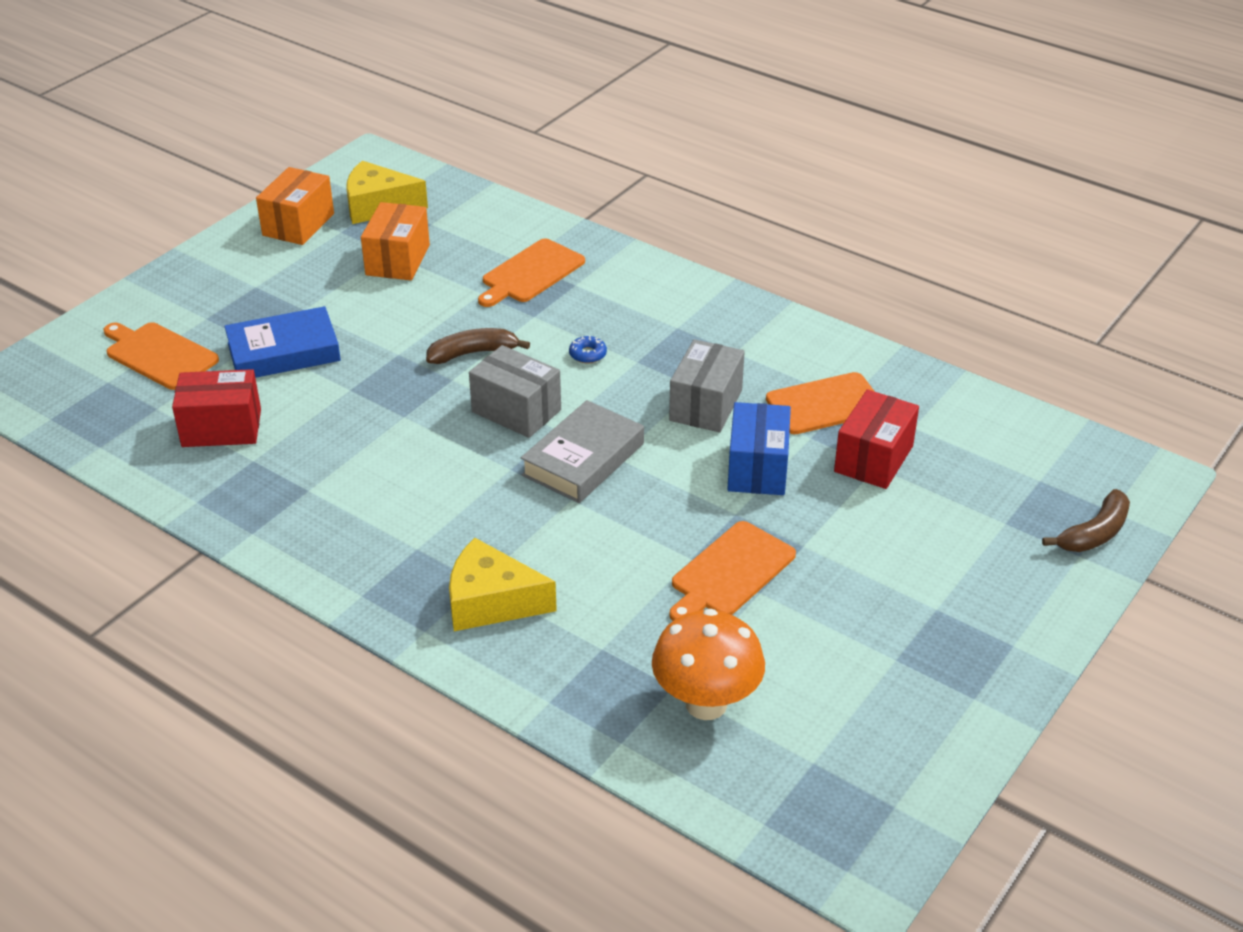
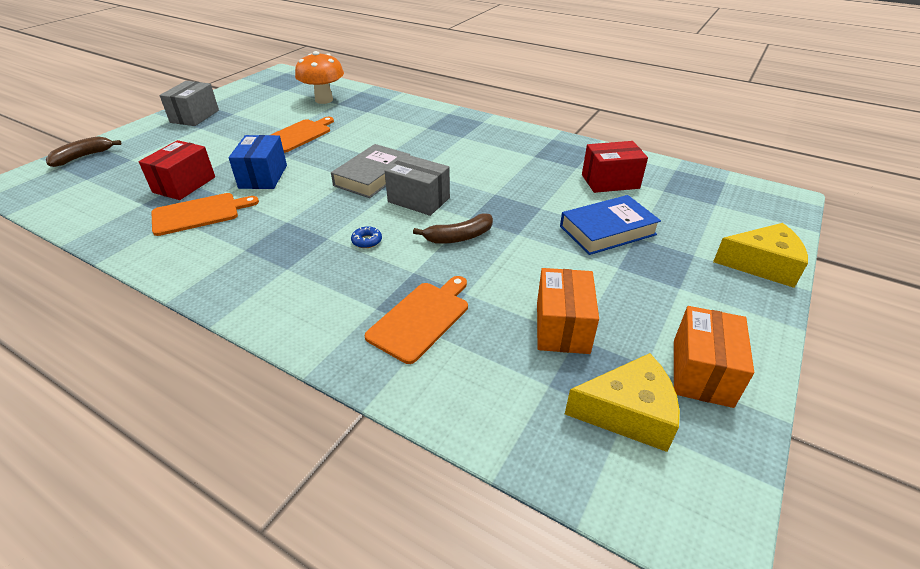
camera: 175 degrees right, 0 degrees up
orange cutting board [103,322,219,390] -> none
yellow cheese [449,538,557,631] -> yellow cheese moved to [713,223,808,288]
grey box [669,339,745,432] -> grey box moved to [159,81,219,126]

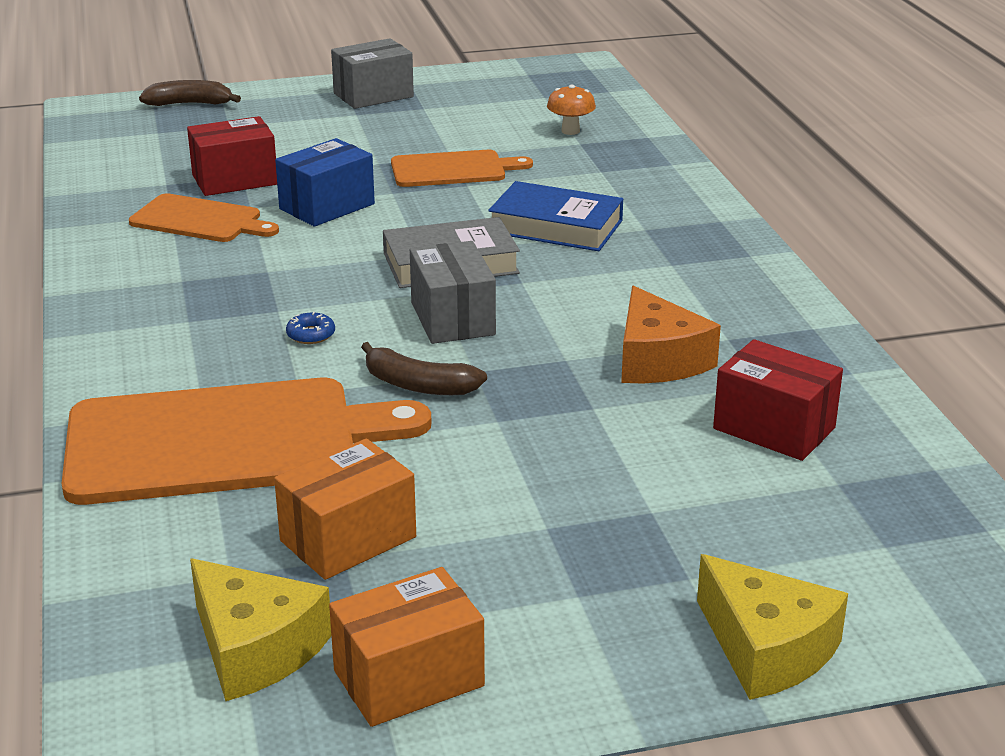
camera: 45 degrees right, 10 degrees down
orange mushroom [295,51,344,104] -> orange mushroom [547,84,596,135], size x0.55
orange cutting board [365,276,468,364] -> orange cutting board [61,378,432,505], size x1.88
blue book [560,195,661,255] -> blue book moved to [488,181,623,251]
none -> orange cheese [621,286,721,383]

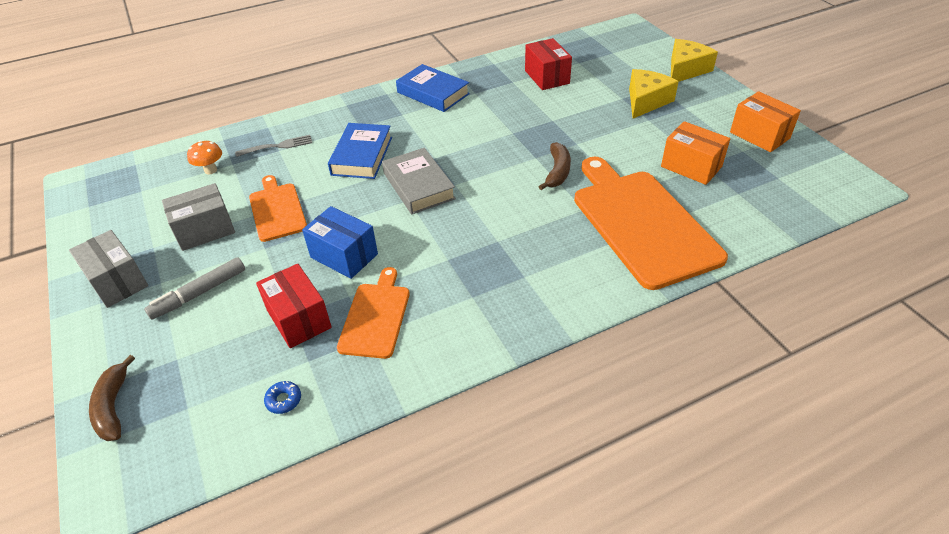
camera: 100 degrees left, 15 degrees up
yellow cheese [190,559,331,701] -> yellow cheese moved to [629,69,679,119]
blue donut [286,312,335,344] -> blue donut moved to [264,381,301,414]
grey box [410,241,496,344] -> grey box moved to [162,183,235,251]
orange cheese [621,286,721,383] -> none
red box [713,339,843,461] -> red box turned 45 degrees counterclockwise [525,38,572,90]
none -> grey marker [144,257,245,320]
none -> grey fork [235,135,312,157]
none -> blue book [396,64,470,112]

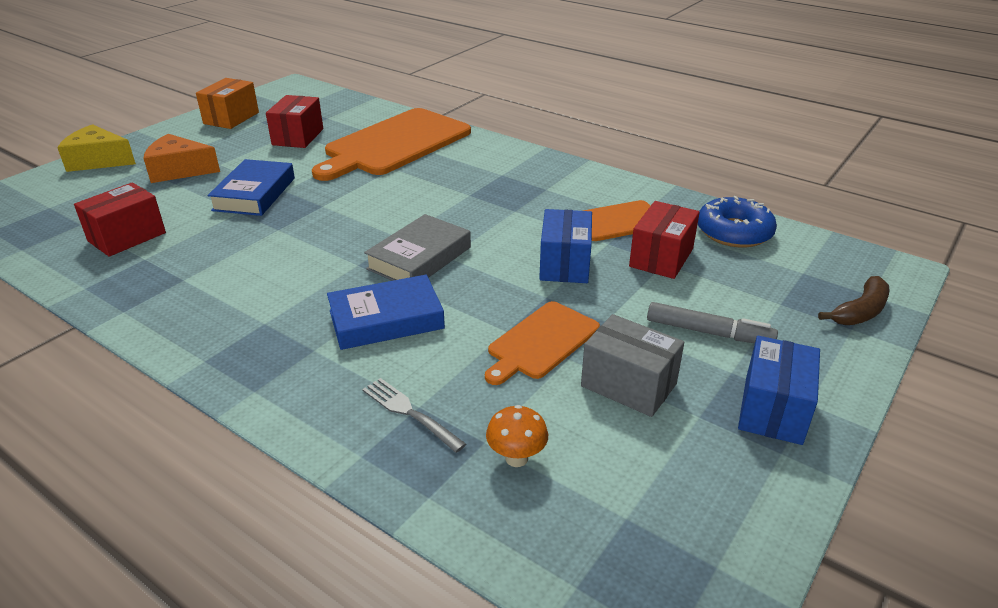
camera: 120 degrees left, 10 degrees down
grey box [69,230,148,308] -> blue box [738,336,820,445]
blue donut [264,381,301,414] -> blue donut [698,196,777,247], size x2.36
blue book [396,64,470,112] -> blue book moved to [207,159,295,216]
brown banana [538,142,571,190] -> none
yellow cheese [629,69,679,119] -> orange cheese [143,134,220,183]
orange box [661,121,730,185] -> red box [266,95,323,148]

